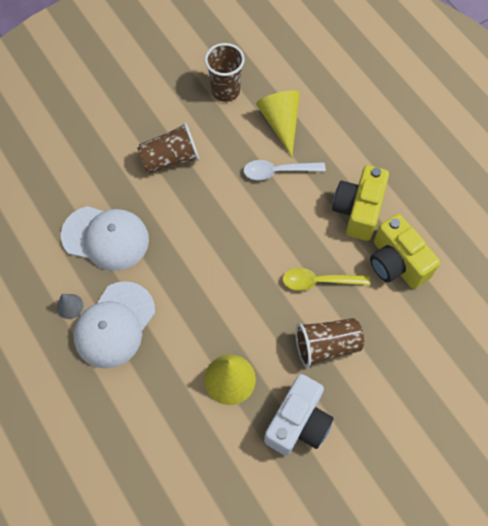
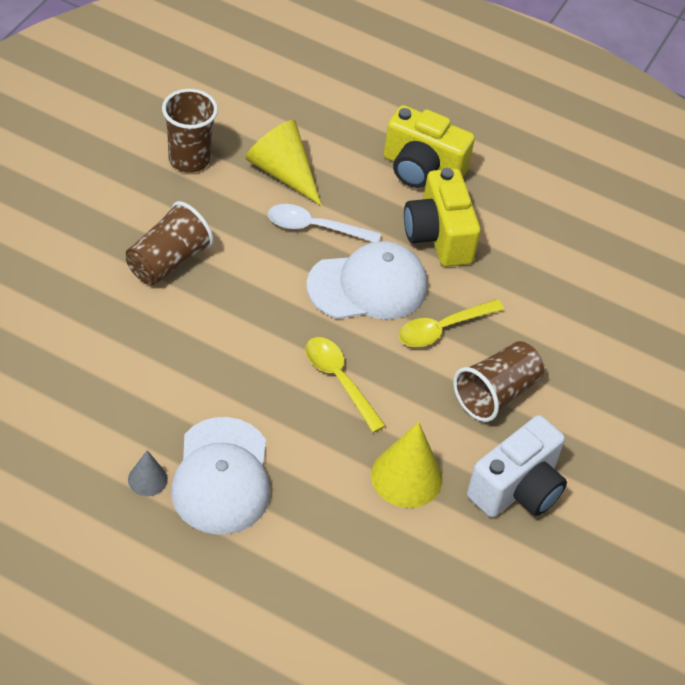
camera: 35 degrees left, 15 degrees down
white cap [61,206,149,271] -> white cap moved to [306,241,428,319]
white spoon [243,160,326,180] -> white spoon turned 45 degrees clockwise [268,204,381,242]
white camera [264,374,334,456] -> white camera turned 45 degrees clockwise [467,415,567,518]
yellow camera [370,214,440,289] -> yellow camera moved to [384,105,475,188]
none -> yellow spoon [305,337,386,433]

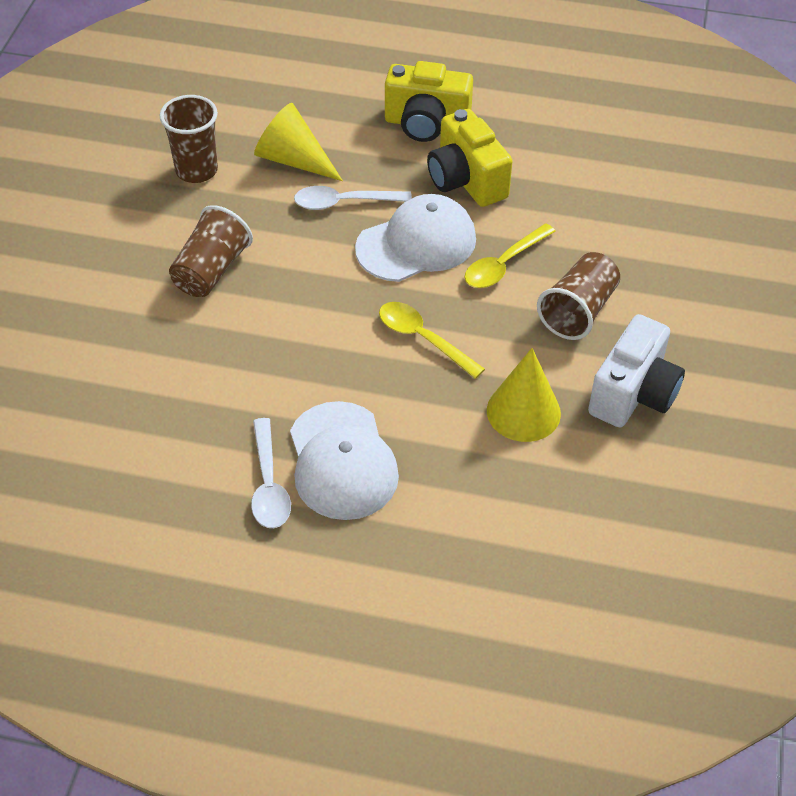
camera: 10 degrees left, 0 degrees up
grey cone [128,450,168,496] -> white spoon [251,418,291,528]

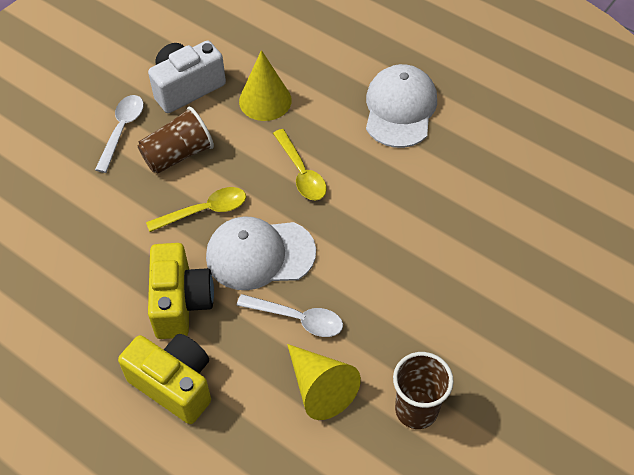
camera: 155 degrees left, 5 degrees up
brown cup [169,205,253,297] -> none
white spoon [251,418,291,528] -> white spoon moved to [95,95,144,173]

